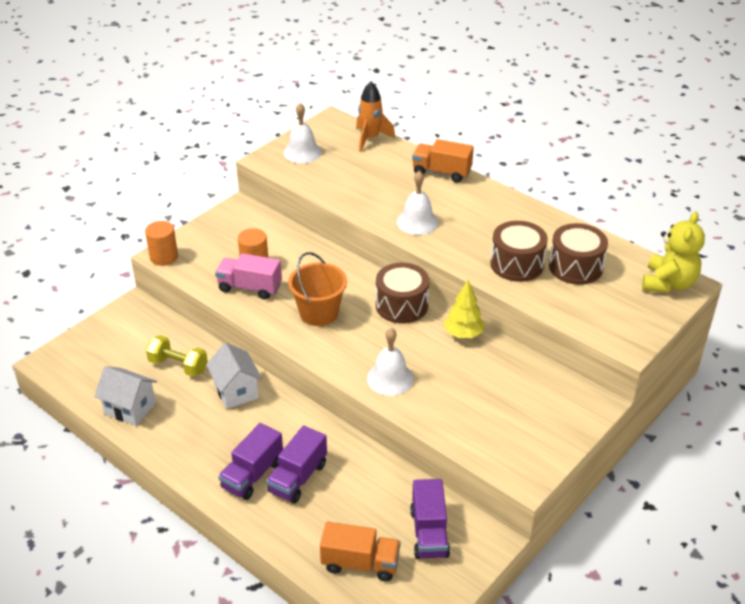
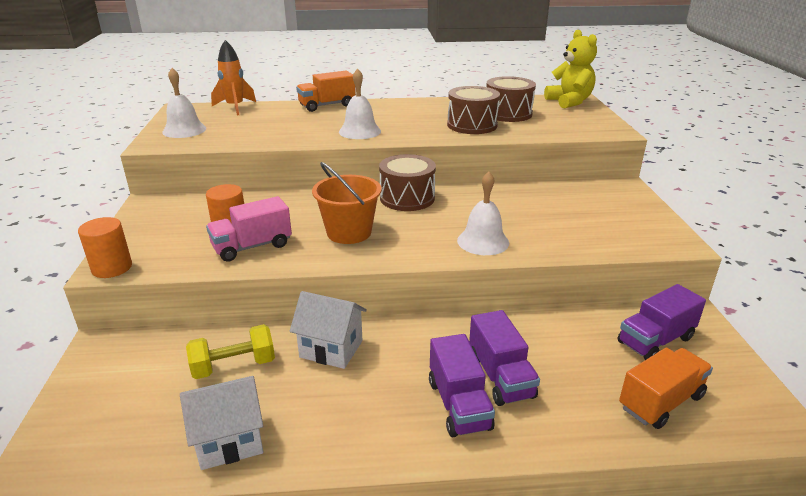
camera: 45 degrees left, 10 degrees down
purple truck [410,479,450,559] -> purple truck turned 105 degrees clockwise [618,284,706,360]
yellow tree [444,280,485,338] -> none

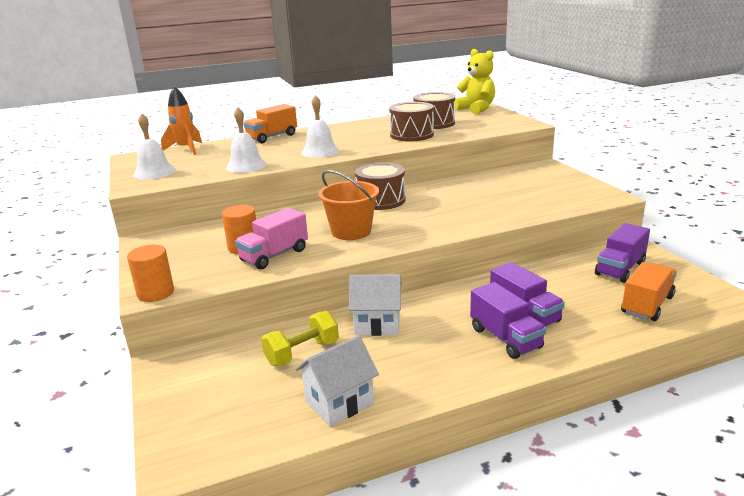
camera: 15 degrees left, 5 degrees down
white bell [457,172,509,255] -> white bell moved to [226,107,266,173]

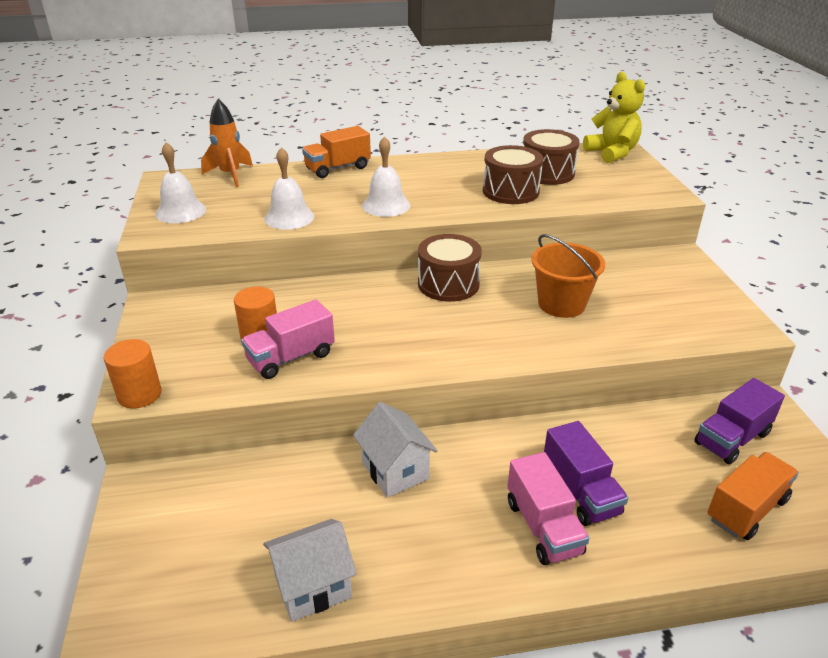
camera: 10 degrees right, 10 degrees up
yellow dumbbell [261,311,339,366] -> none
orange bucket [318,170,379,240] -> orange bucket moved to [531,234,605,318]
white house [349,274,402,336] -> white house turned 45 degrees clockwise [353,402,438,498]
purple truck [470,282,546,359] -> pink truck [507,452,589,565]

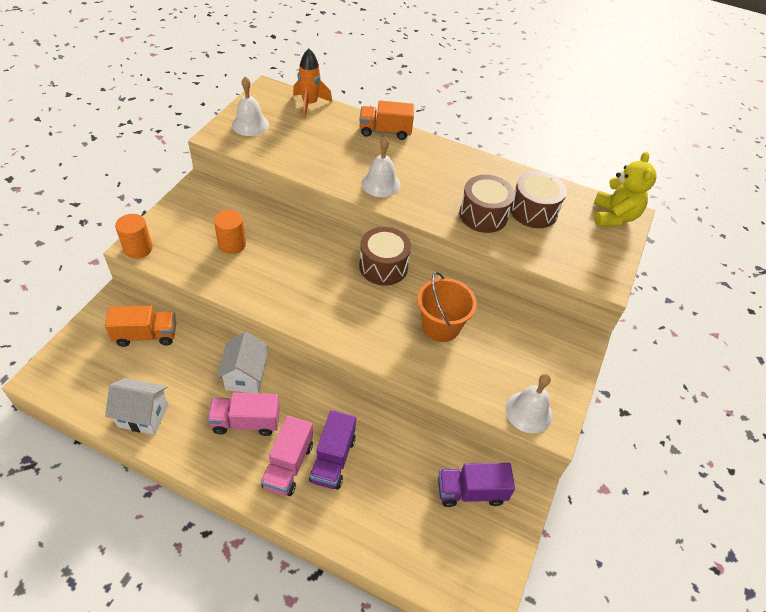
camera: 30 degrees right, 15 degrees up
pink truck [241,299,335,379] -> pink truck moved to [208,392,280,436]
white bell [264,147,314,230] -> white bell moved to [506,374,552,434]
orange truck [707,452,799,540] -> orange truck moved to [105,306,176,347]

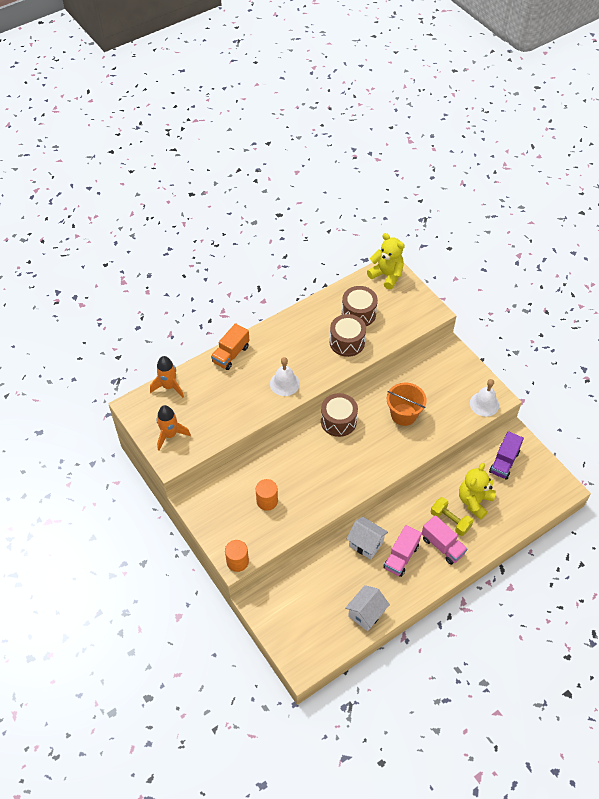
camera: 55 degrees left, 5 degrees up
orange truck [105,306,176,347] -> none
white bell [232,76,269,136] -> orange rocket [157,405,191,451]
purple truck [309,410,356,490] -> yellow dumbbell [431,497,473,536]
none -> yellow teddy bear [459,463,496,520]

